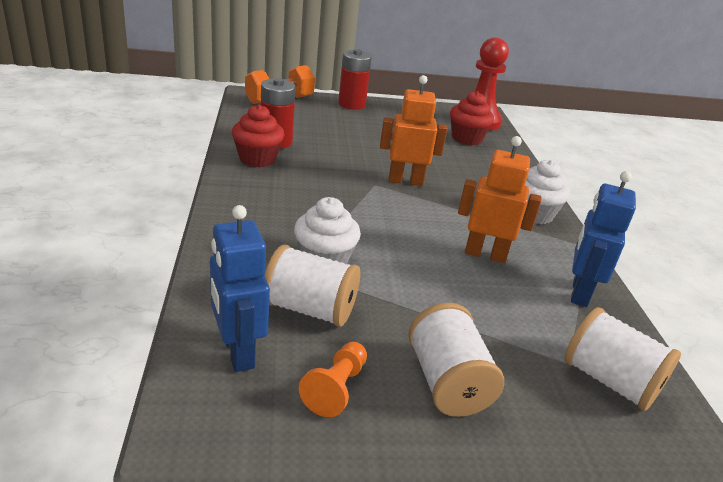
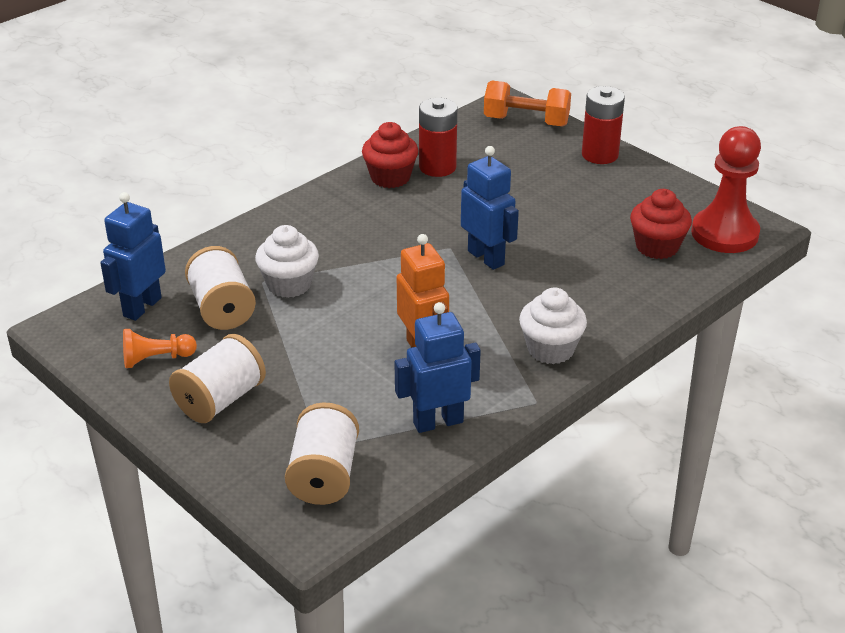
camera: 55 degrees right, 5 degrees up
orange robot [380,75,447,186] -> blue robot [461,146,519,270]

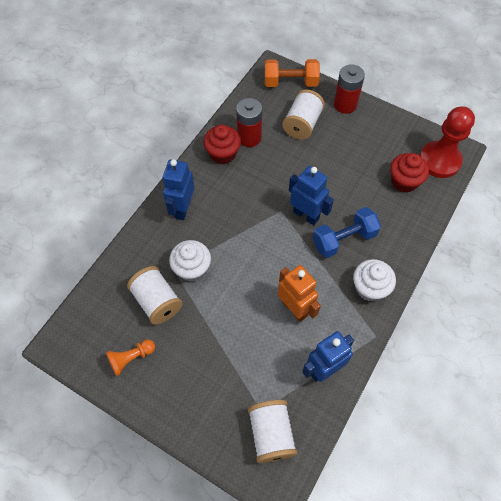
camera: 15 degrees left, 25 degrees up
blue robot [100,192,166,321] -> blue robot moved to [163,159,195,220]
white spool [169,334,266,423] -> white spool moved to [282,89,325,140]
none -> blue dumbbell [313,207,381,258]

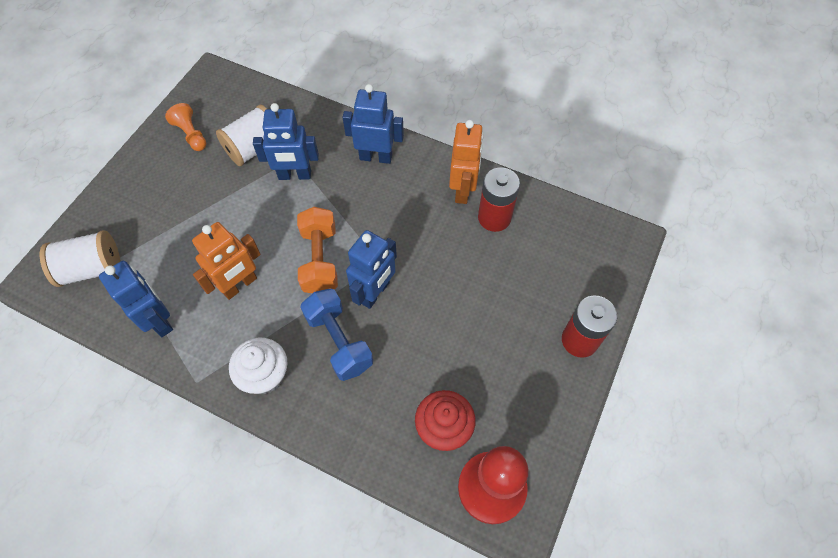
camera: 85 degrees right, 0 degrees up
white cupcake [169,240,211,282] -> blue robot [253,103,319,180]
red cupcake [203,125,241,164] -> orange robot [449,120,483,204]
orange dumbbell [265,59,320,87] -> orange dumbbell moved to [297,207,338,293]
white spool [282,89,325,140] -> none

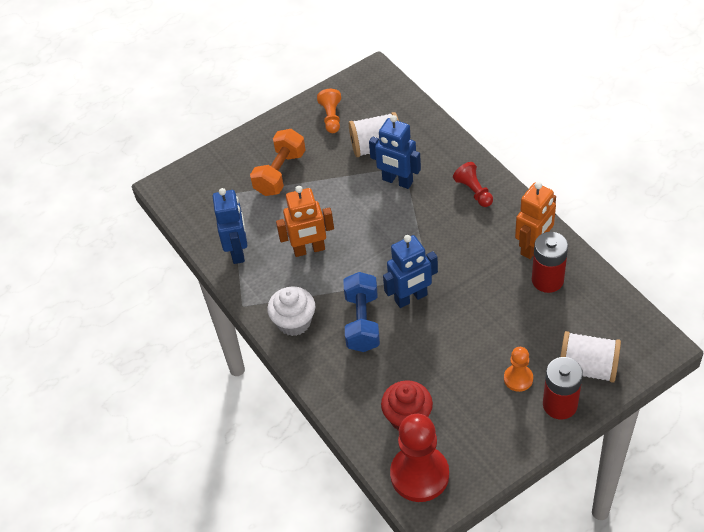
camera: 35 degrees right, 10 degrees down
white spool [40,230,120,287] -> white spool moved to [560,331,621,383]
orange dumbbell [297,207,338,293] -> orange dumbbell moved to [250,129,306,196]
blue robot [343,84,404,164] -> red pawn [453,162,493,207]
none -> orange pawn [504,347,533,392]

